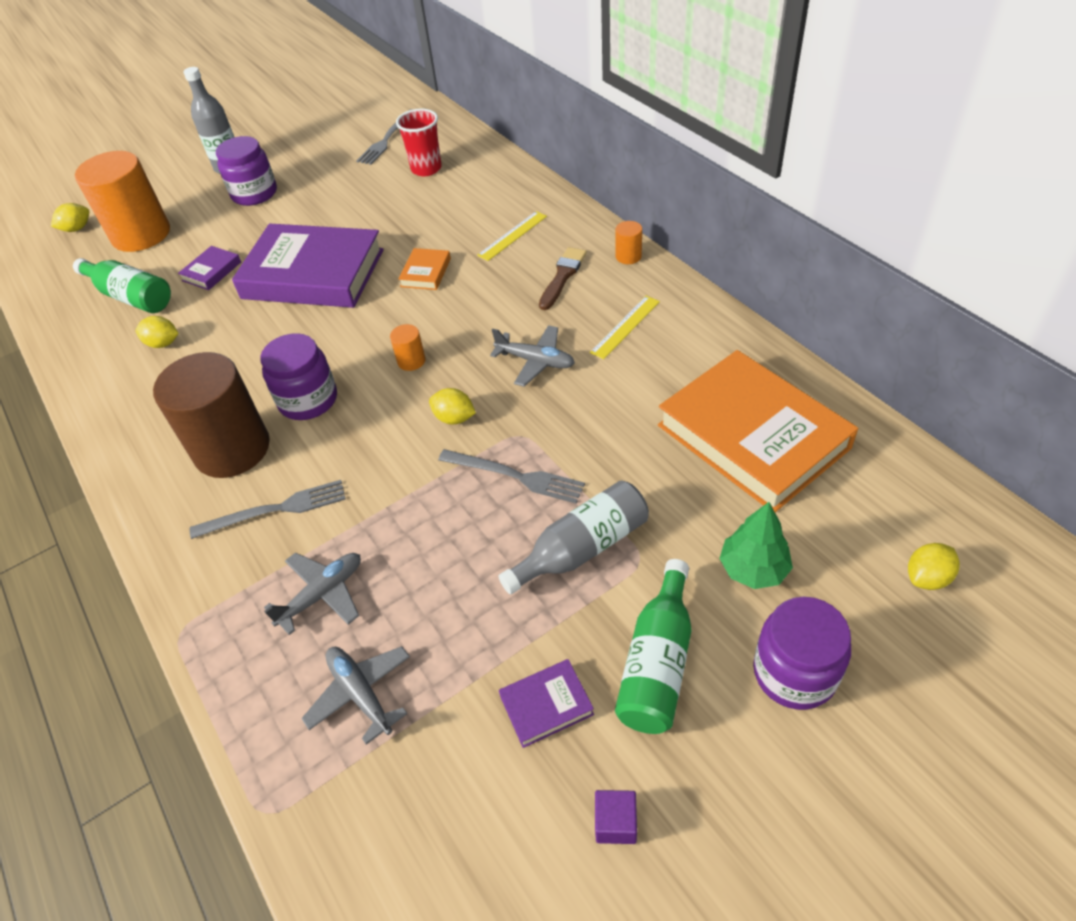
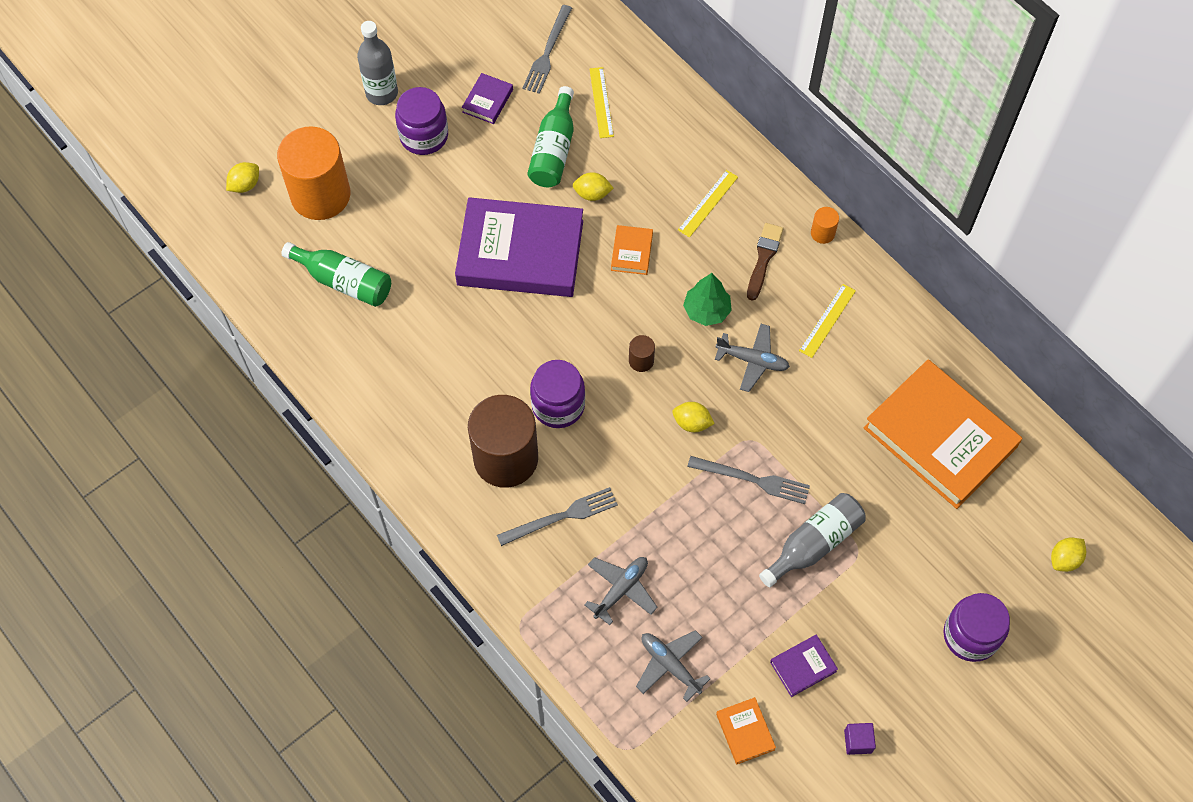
camera: 10 degrees left, 15 degrees up
yellow lemon [135,316,179,348] -> yellow lemon moved to [573,172,613,201]
purple book [178,246,241,290] -> purple book moved to [462,73,513,124]
orange cylinder [390,324,426,371] -> brown cylinder [629,335,655,372]
red cup [396,109,442,176] -> yellow ruler [589,67,614,138]
green bottle [615,559,692,734] -> green bottle moved to [528,86,574,187]
green tree [719,502,793,589] -> green tree moved to [683,273,732,326]
none -> orange book [716,697,776,764]

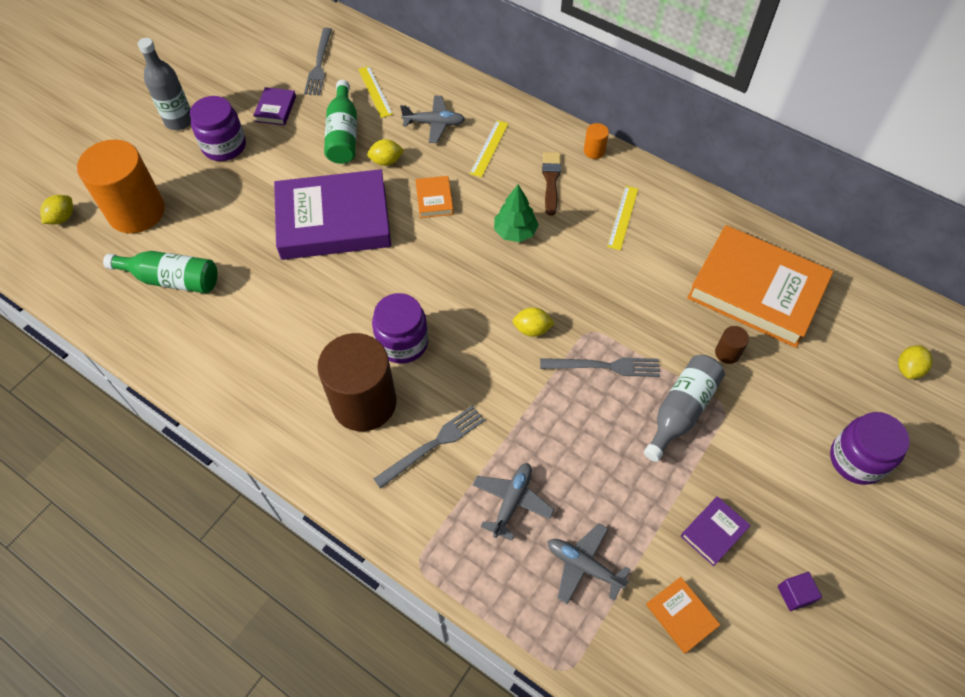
camera: 15 degrees left, 5 degrees down
brown cylinder [629,335,655,372] -> brown cylinder moved to [715,326,749,364]
grey plane [715,324,790,392] -> grey plane moved to [400,96,465,143]

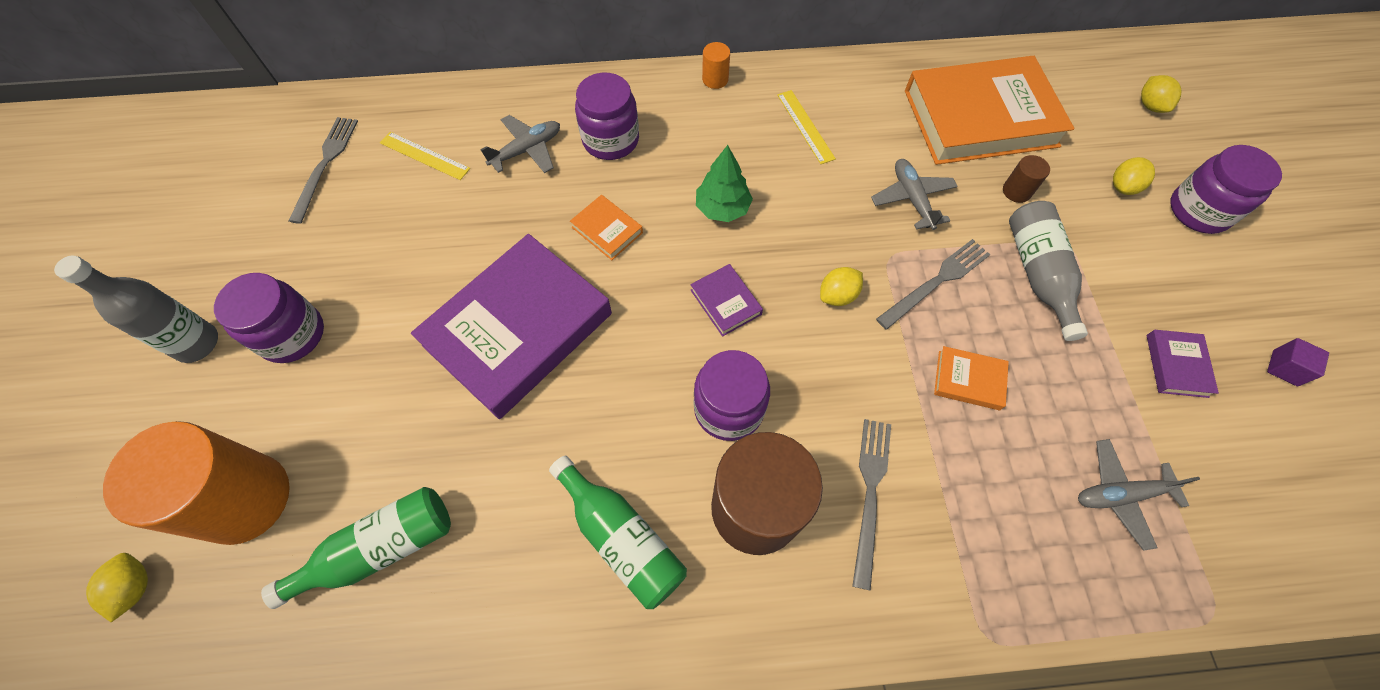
camera: 40 degrees left, 5 degrees up
purple book [253,87,296,125] -> purple book moved to [690,264,763,337]
grey fork [304,28,332,95] -> grey fork turned 135 degrees counterclockwise [289,117,358,224]
green bottle [324,80,357,164] -> green bottle moved to [549,456,687,609]
yellow lemon [367,139,404,166] -> yellow lemon moved to [1113,157,1155,195]
yellow ruler [470,120,509,178] -> purple jar [575,73,639,160]
grey plane [473,463,554,541] -> grey plane moved to [871,159,958,230]
brown brush [542,152,561,216] -> none
orange book [646,577,720,654] -> orange book moved to [934,346,1009,410]

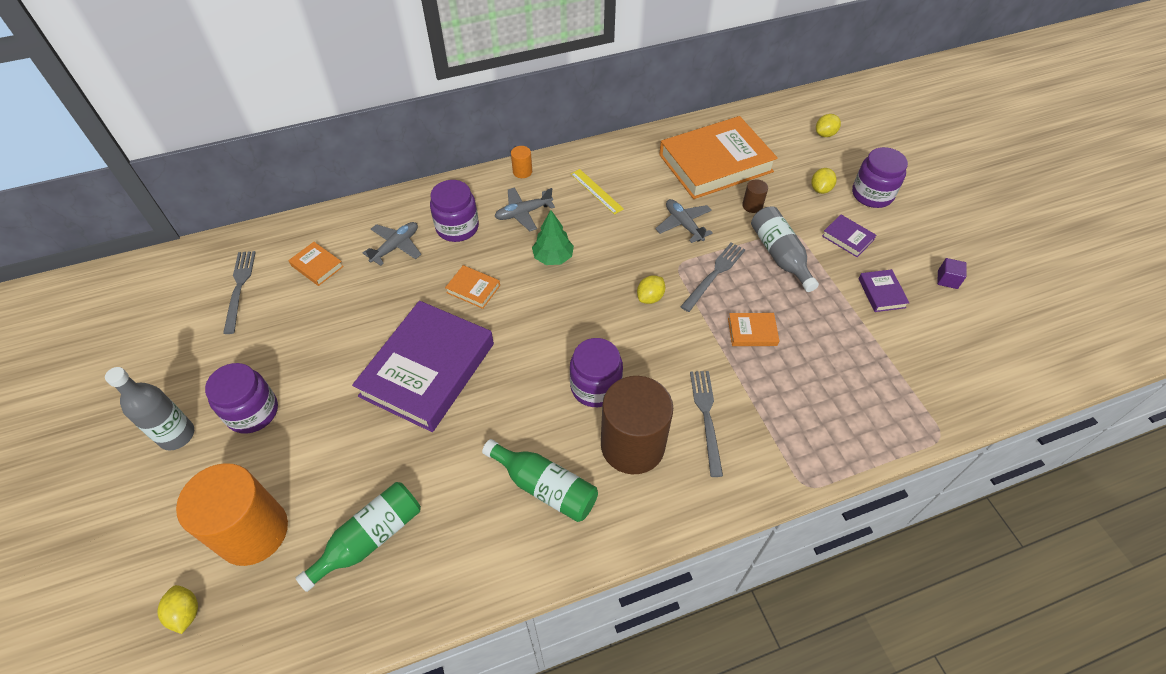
camera: 15 degrees left, 10 degrees down
yellow ruler [380,132,470,180] -> orange book [289,242,344,286]
purple book [690,264,763,337] -> purple book moved to [822,215,876,257]
grey plane [1078,439,1200,551] -> grey plane moved to [494,187,555,231]
yellow lemon [1141,75,1181,113] -> yellow lemon turned 75 degrees clockwise [816,114,841,137]

